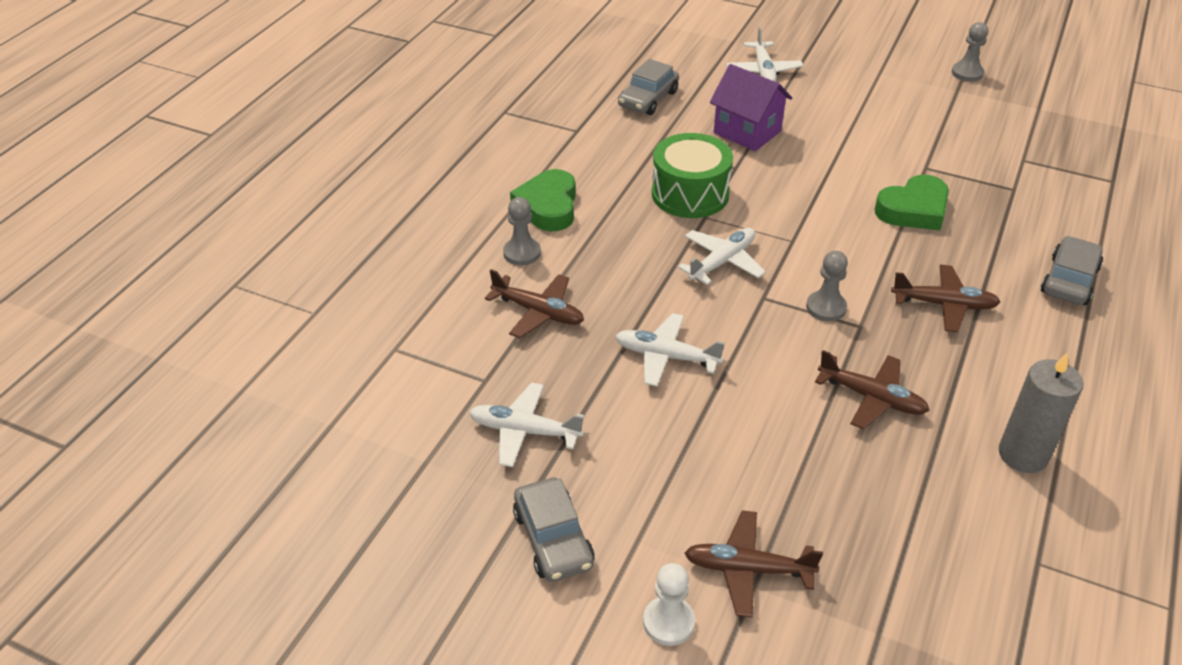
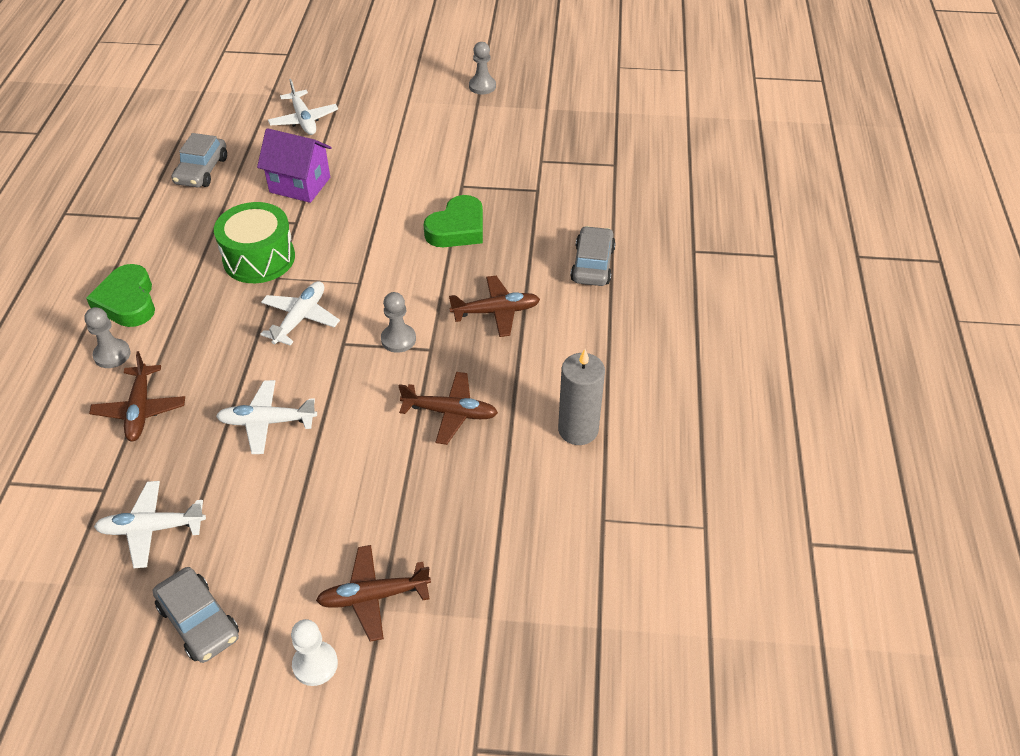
camera: 20 degrees left, 5 degrees up
brown plane [485,269,584,338] -> brown plane turned 75 degrees clockwise [89,351,185,441]

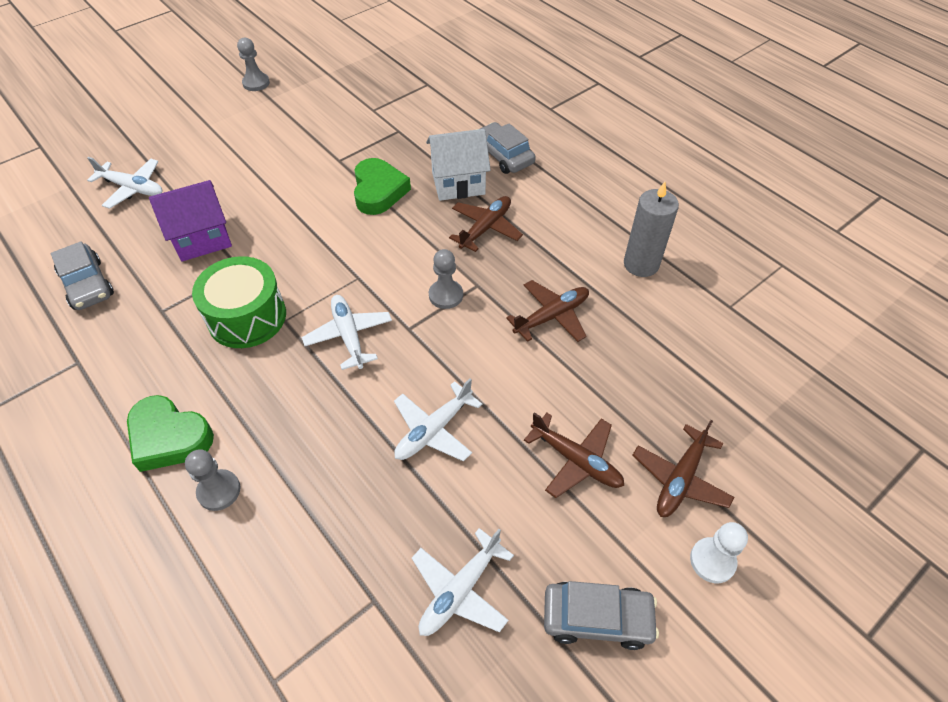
camera: 45 degrees left, 5 degrees up
brown plane [89,351,185,441] -> brown plane moved to [524,412,624,498]
none -> white house [426,129,491,201]

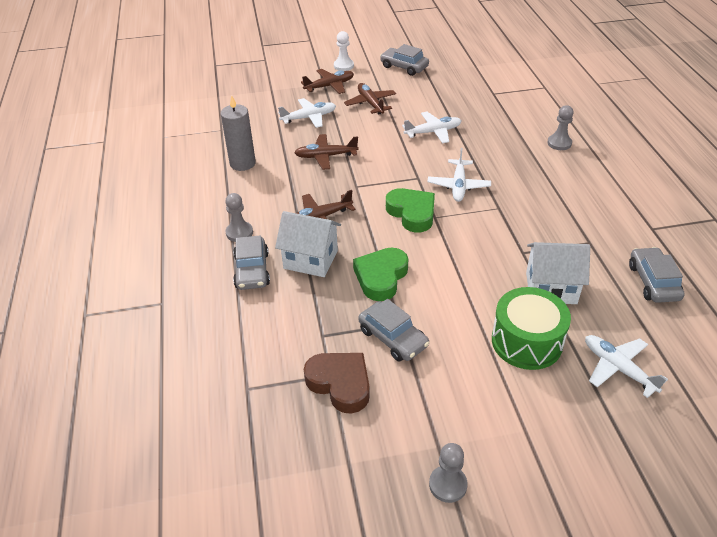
camera: 150 degrees left, 10 degrees down
green heart [127,395,214,472] -> green heart moved to [386,188,435,233]
purple house [149,180,232,261] -> white house [526,242,590,304]
green drum [192,256,286,348] -> green drum moved to [492,287,571,370]
white plane [412,528,514,636] -> white plane moved to [278,98,336,128]
grey pawn [429,249,463,309] -> grey pawn moved to [225,193,253,242]
none -> brown heart [304,353,370,414]
none -> grey car [358,299,429,362]

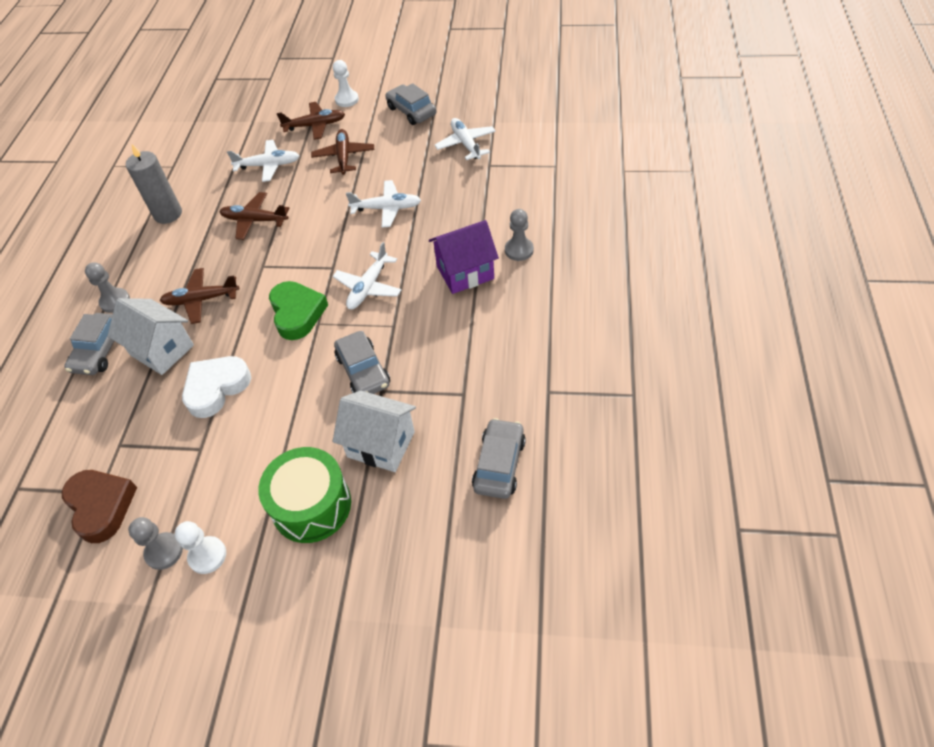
camera: 20 degrees right, 10 degrees up
green heart [353,247,408,301] -> white heart [182,356,251,418]
grey car [358,299,429,362] -> grey car moved to [334,331,390,394]
grey pawn [429,443,467,503] -> grey pawn moved to [128,517,183,570]
white plane [585,335,668,398] -> white plane moved to [435,118,496,160]
none -> white pawn [175,521,226,574]
none -> purple house [429,220,499,294]

